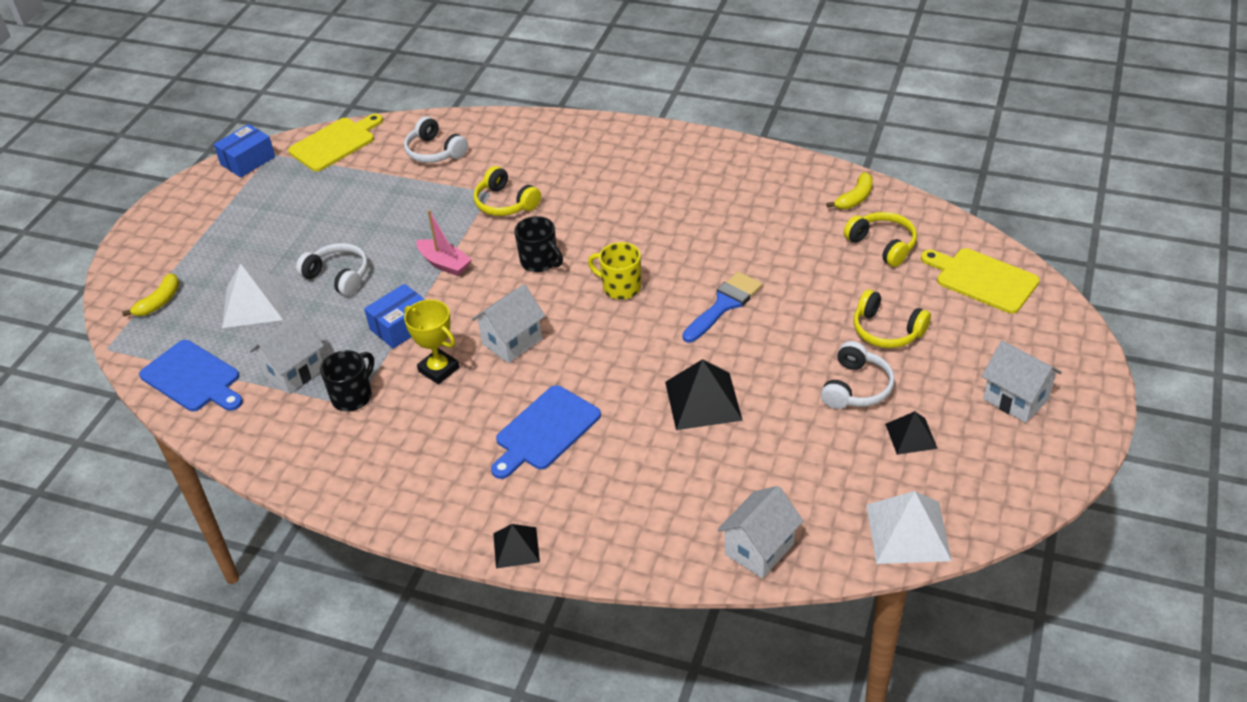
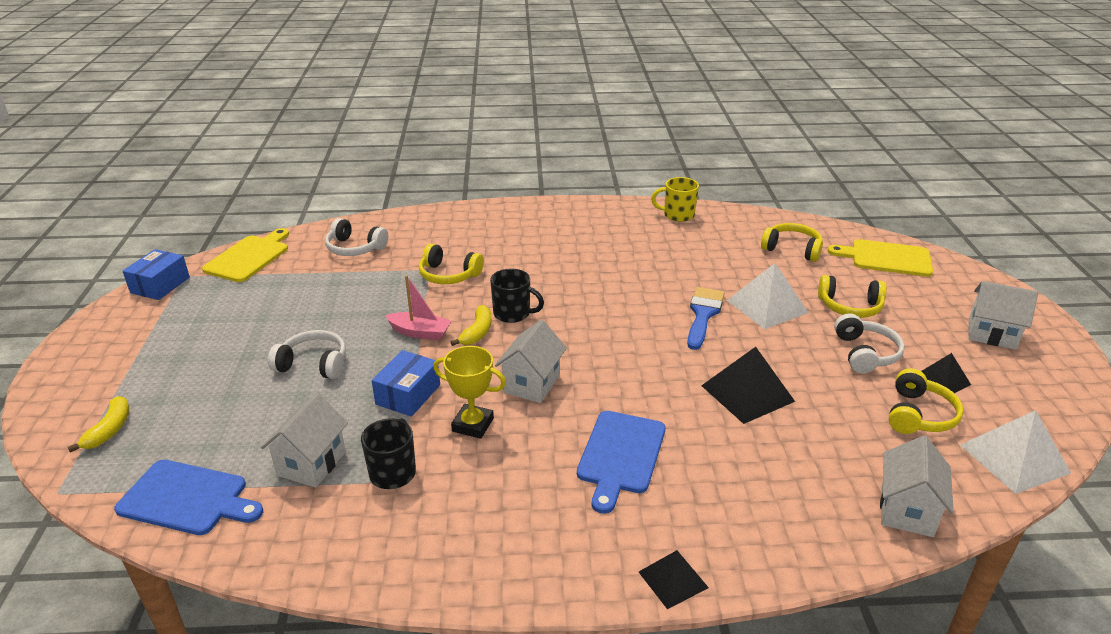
camera: 25 degrees left, 10 degrees down
white pyramid [222,263,286,328] -> white pyramid moved to [727,263,809,329]
yellow mug [588,242,641,300] -> yellow mug moved to [651,177,699,222]
yellow banana [826,172,873,209] -> yellow banana moved to [451,305,492,346]
none -> yellow headphones [889,368,964,434]

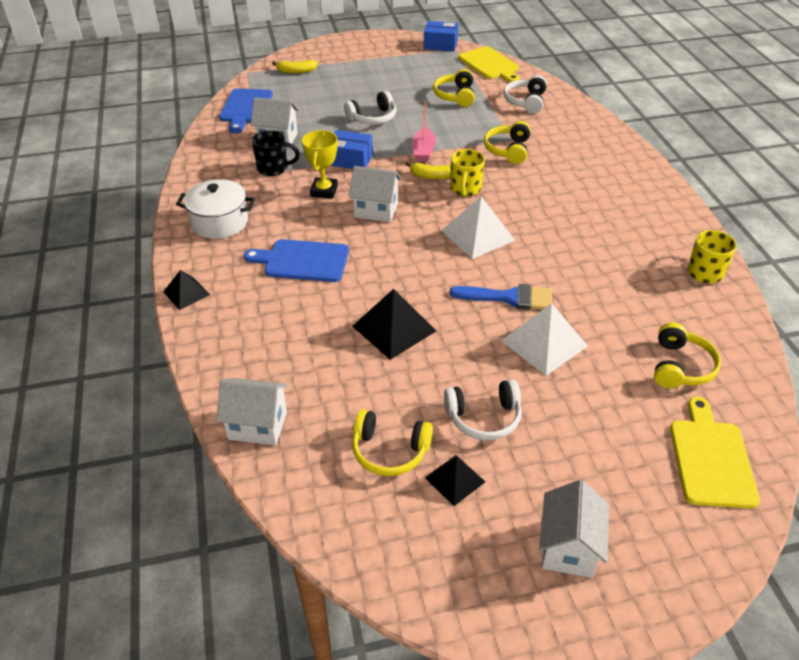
camera: 80 degrees right, 10 degrees up
yellow cutting board [202,228,289,282] -> yellow cutting board turned 45 degrees clockwise [458,46,520,82]
white headphones [268,330,346,379] -> white headphones turned 60 degrees clockwise [344,91,396,125]
black mug [490,269,544,323] -> yellow mug [450,149,485,197]
yellow headphones [818,275,887,318] -> yellow headphones moved to [433,69,475,107]
white pyramid [960,410,1071,494] -> white pyramid moved to [441,196,516,259]
none -> white pot [176,179,255,239]

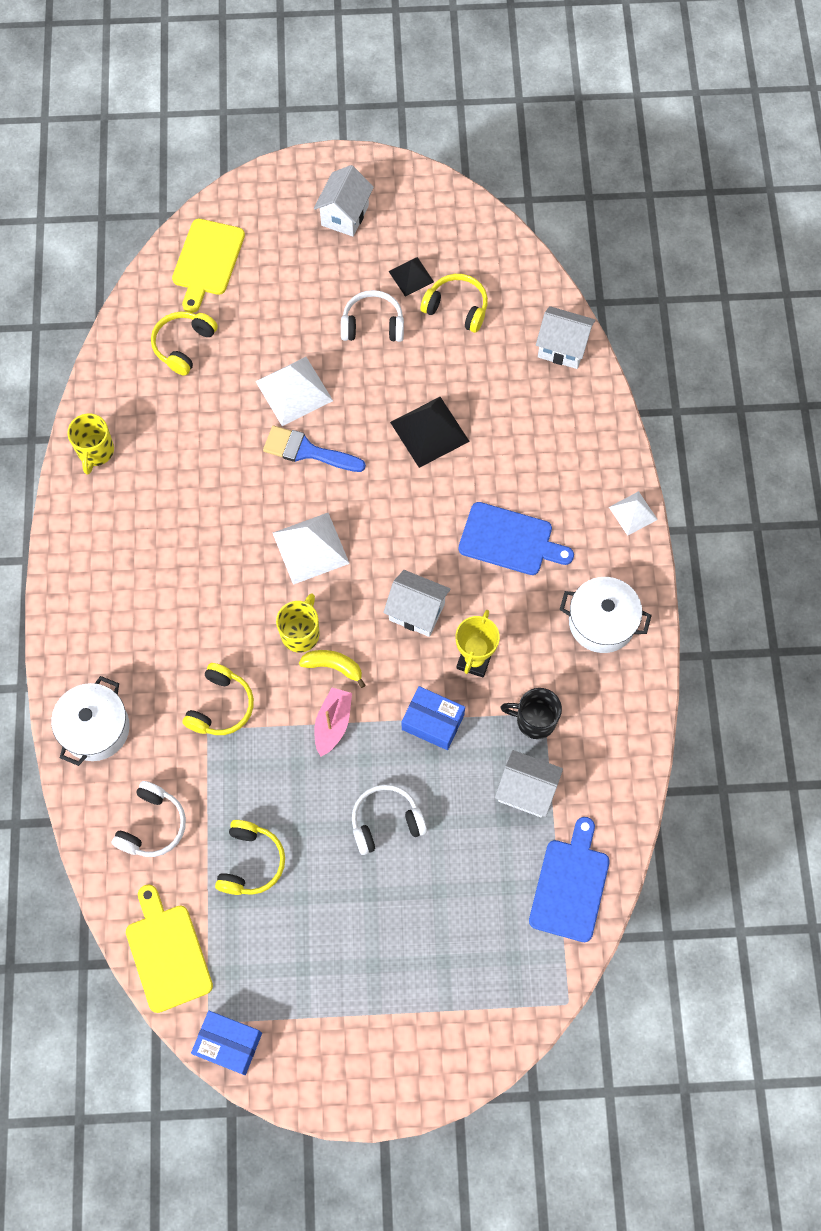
camera: 170 degrees left, 25 degrees up
black pyramid [163,270,210,310] -> white pyramid [609,491,658,536]
yellow banana [272,60,318,74] -> none
none -> white pot [51,676,130,766]

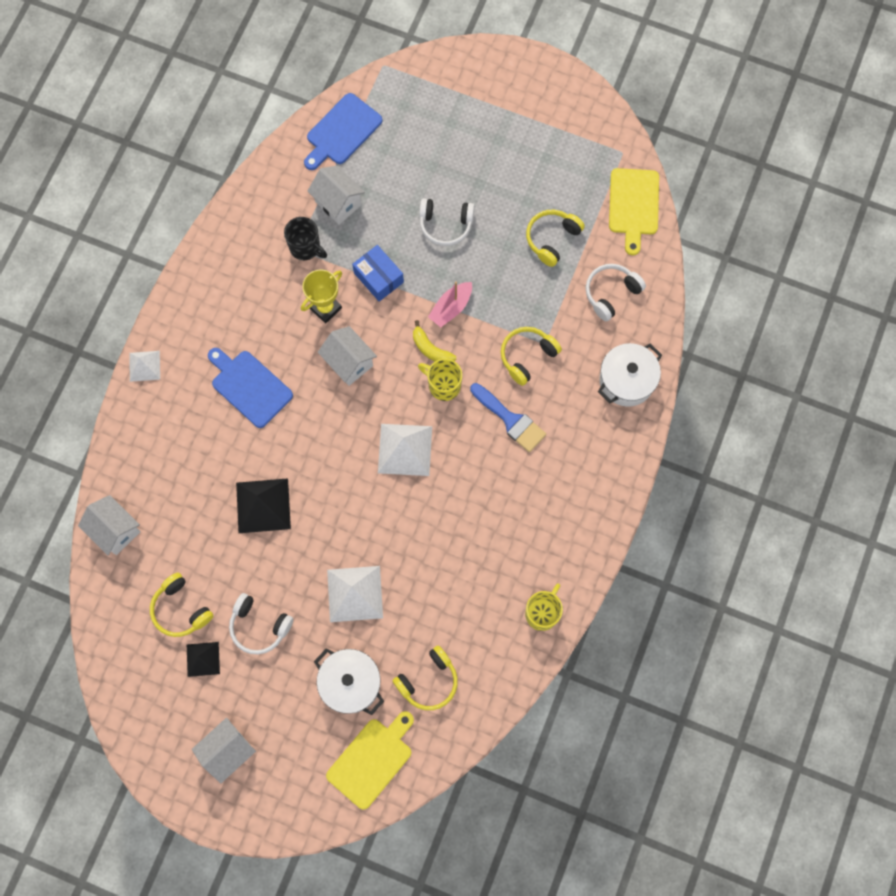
camera: 155 degrees left, 5 degrees up
blue box [191,1011,262,1075] -> none
blue brush [263,426,366,472] -> blue brush moved to [470,383,546,452]
yellow mug [276,593,319,653] -> yellow mug turned 75 degrees clockwise [418,359,462,401]
white pot [560,577,652,653] -> white pot moved to [314,648,384,715]

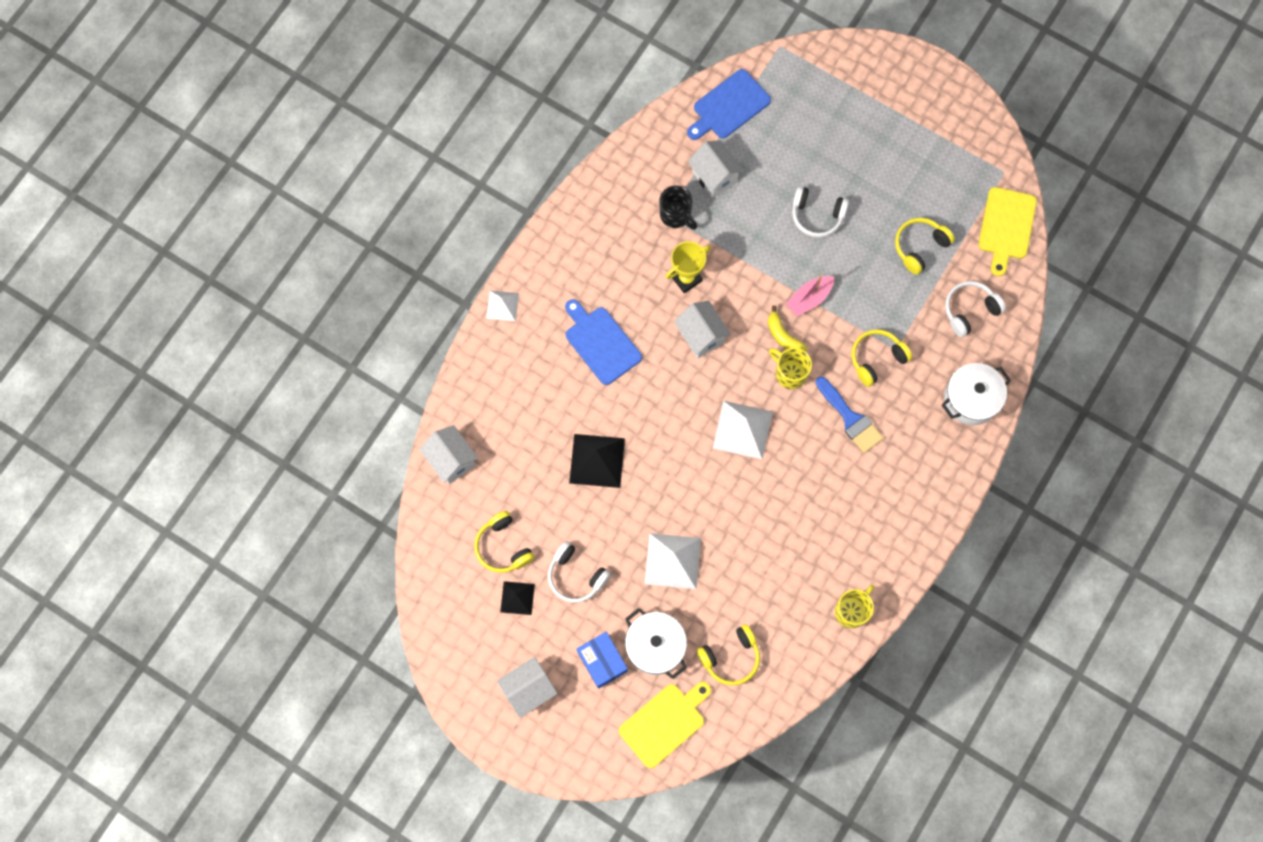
camera: 10 degrees right, 0 degrees up
blue box [352,245,404,302] -> blue box moved to [577,632,628,689]

